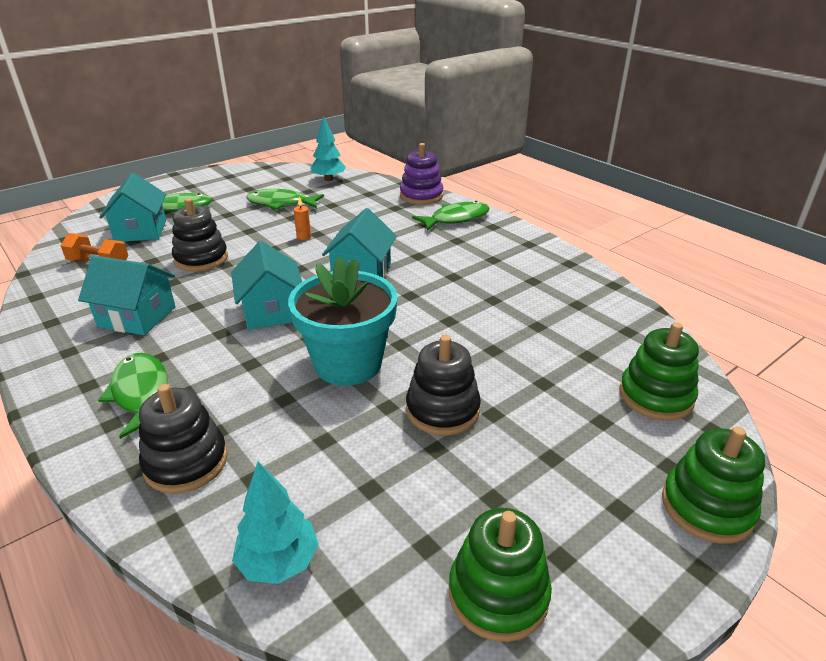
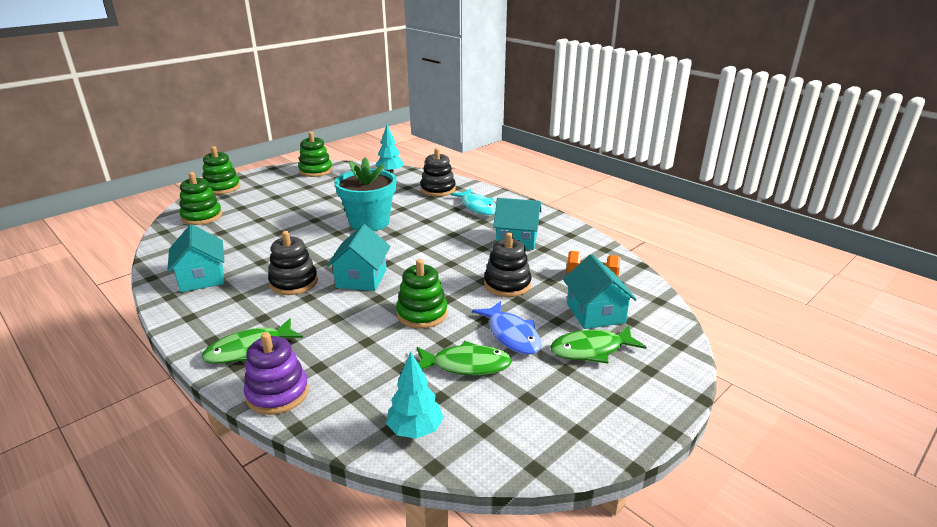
camera: 175 degrees right, 5 degrees down
green fish [98,353,168,439] -> turquoise fish [450,189,496,215]
turquoise house [231,241,302,330] -> turquoise house moved to [167,224,225,292]
orange candle [293,196,311,240] -> green stacking toy [396,259,448,329]
black stacking toy [406,335,481,436] -> black stacking toy moved to [268,231,318,295]
none -> blue fish [472,301,541,355]

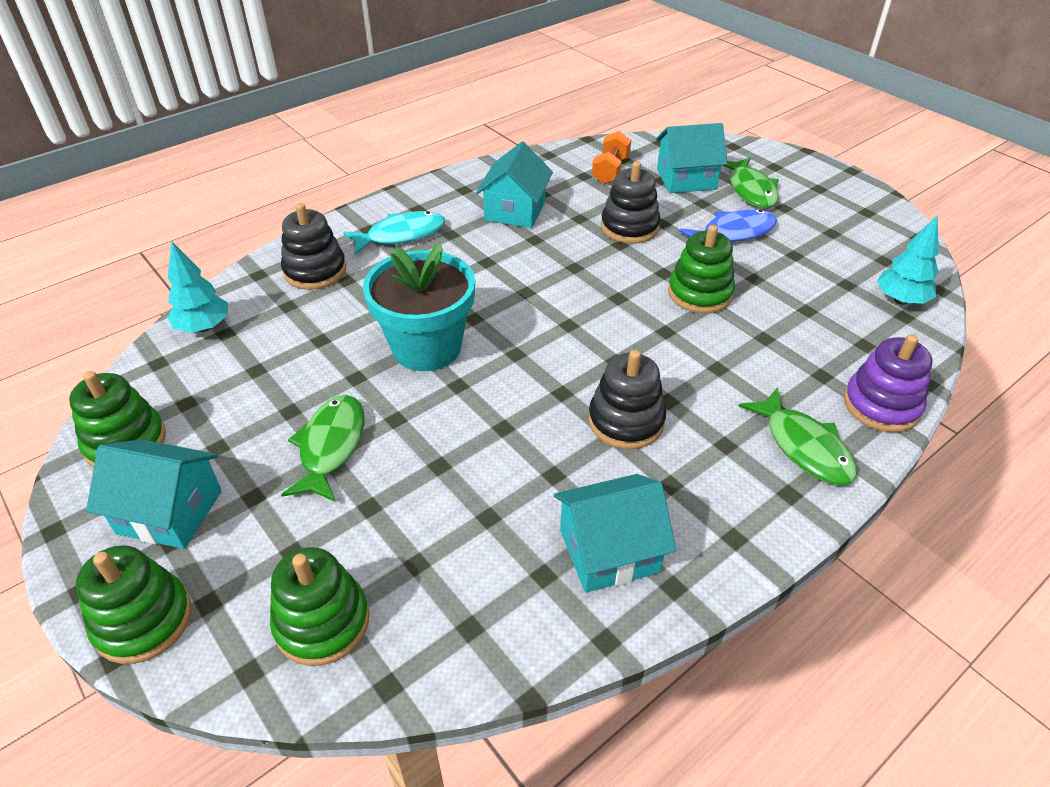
camera: 85 degrees left, 15 degrees up
turquoise house [326,224,390,291] -> turquoise house moved to [86,439,222,549]
green fish [417,341,512,375] -> green fish moved to [281,395,364,502]

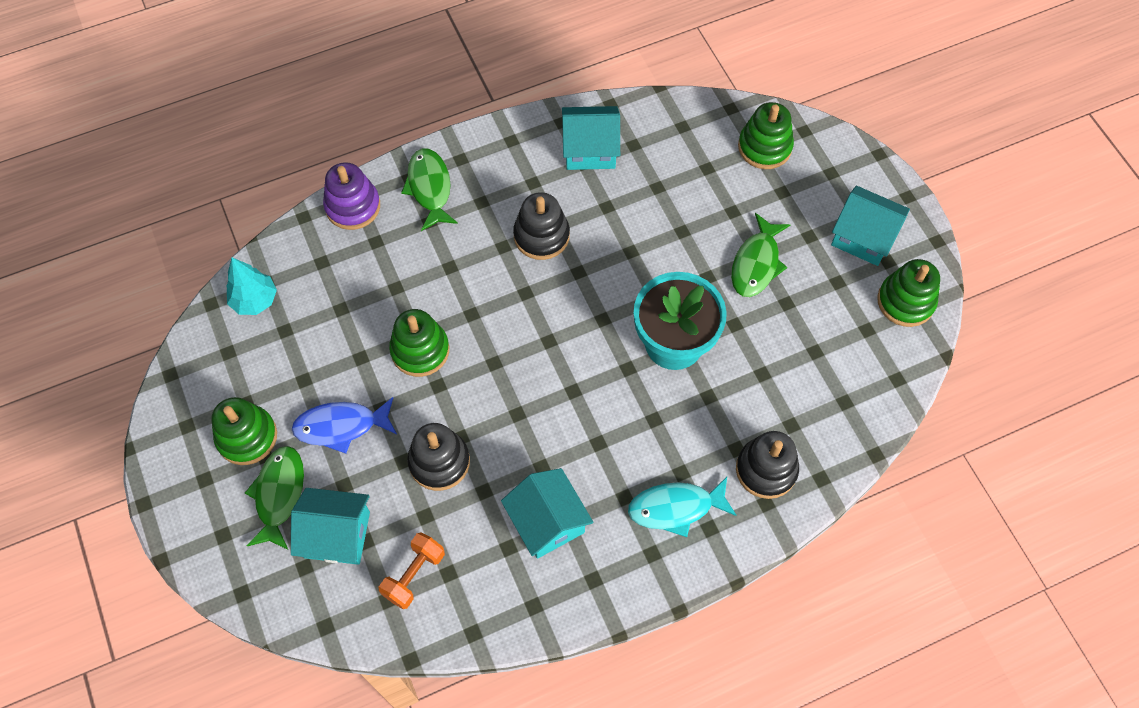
camera: 165 degrees left, 20 degrees up
green stacking toy [76,545,191,664] -> green stacking toy moved to [211,397,277,465]
turquoise tree [167,242,228,333] -> none
turquoise house [476,142,553,228] -> turquoise house turned 60 degrees counterclockwise [501,468,593,559]

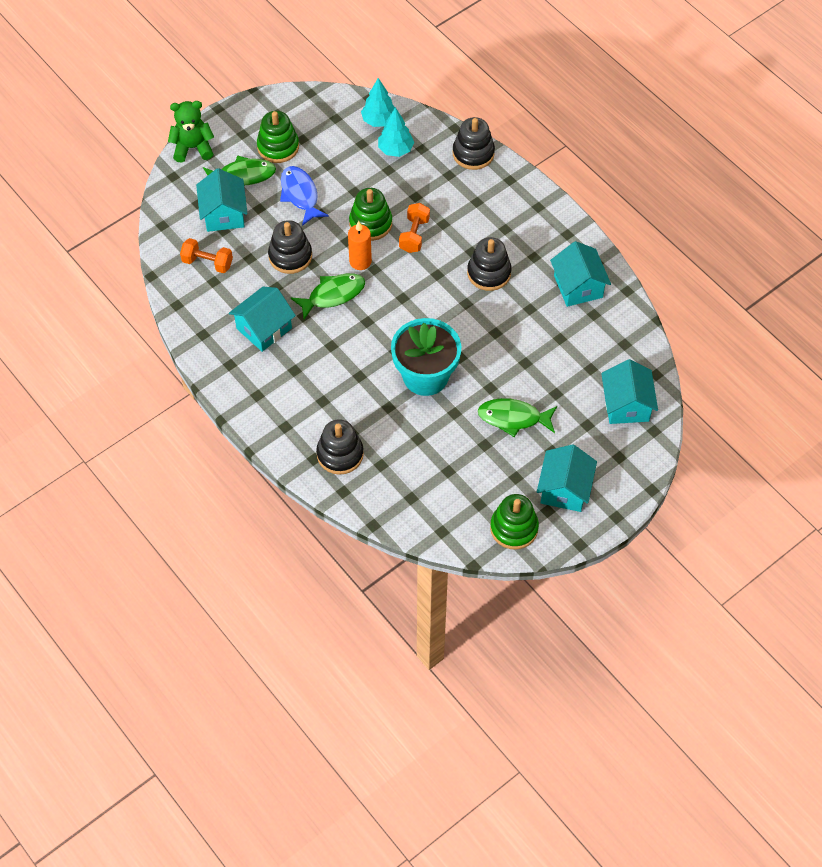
camera: 75 degrees right, 5 degrees down
purple stacking toy [323,162,380,230] -> black stacking toy [453,117,495,170]
green fish [401,148,458,231] -> green fish moved to [291,273,365,319]
turquoise fish [628,477,737,537] -> none
green stacking toy [738,102,794,169] -> turquoise house [601,359,658,424]
none -> green teddy bear [168,101,214,163]
none -> orange candle [348,221,372,270]
none -> turquoise tree [378,107,414,157]
none -> orange dumbbell [399,203,430,253]

